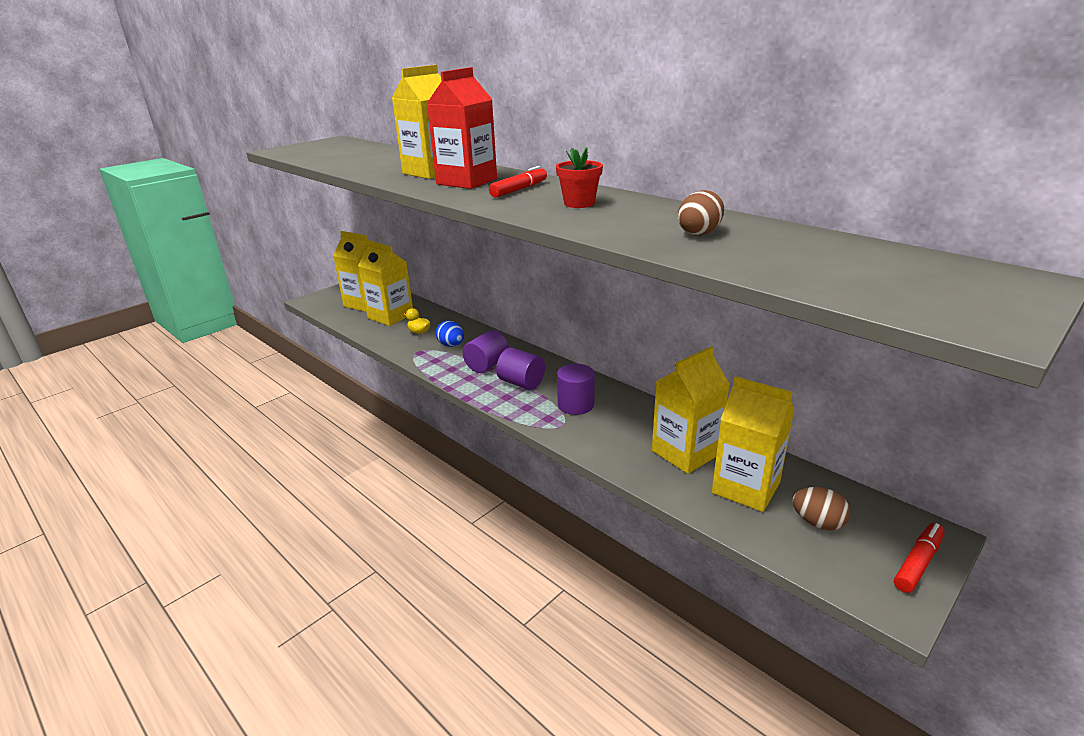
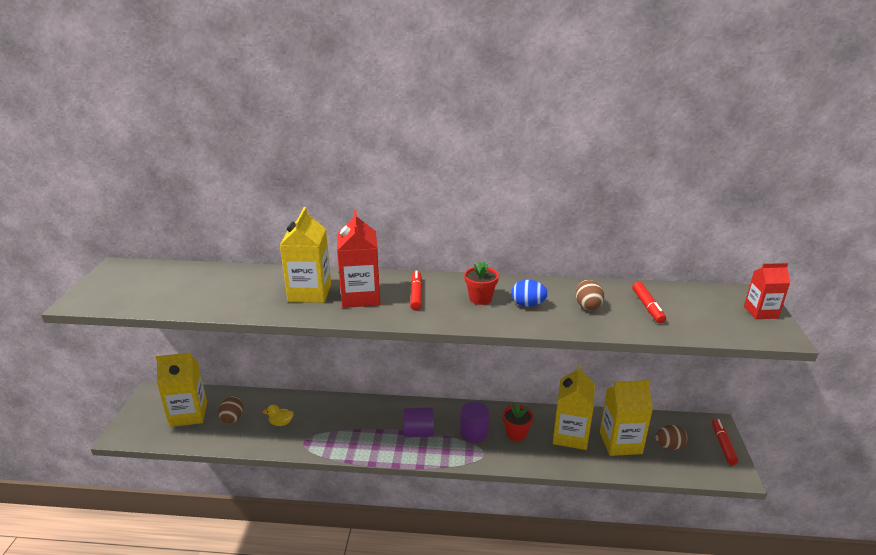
camera: 40 degrees left, 0 degrees up
yellow carton [358,240,413,326] -> brown egg [218,396,243,424]
blue egg [436,321,464,347] -> blue egg moved to [511,280,548,307]
purple cylinder [462,330,509,373] -> none
none -> red flower pot [503,403,533,441]
none -> red marker [632,282,666,323]
none -> red carton [744,263,790,319]

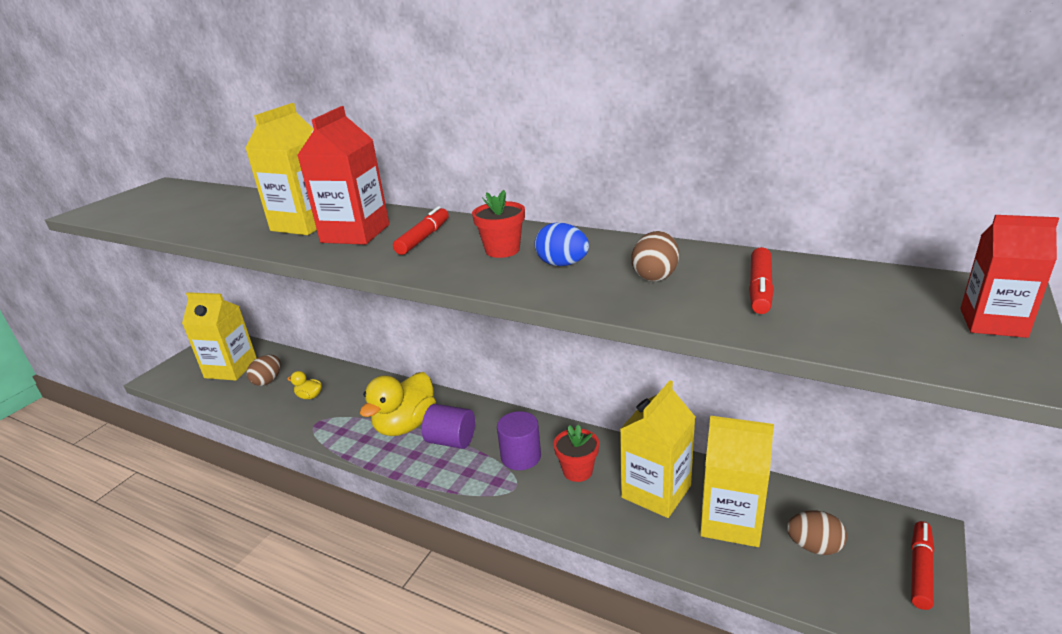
camera: 25 degrees right, 0 degrees up
none -> yellow duck [360,372,436,436]

